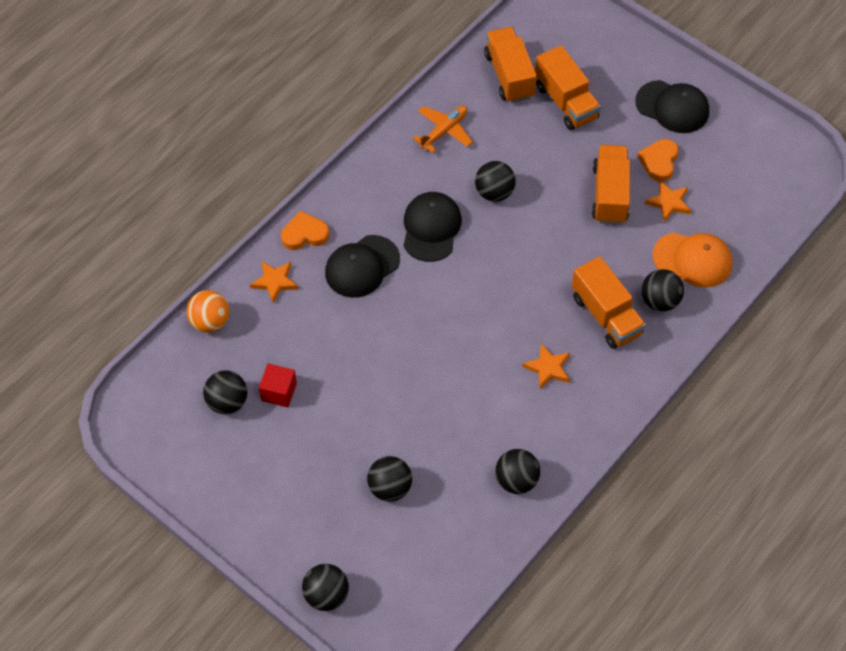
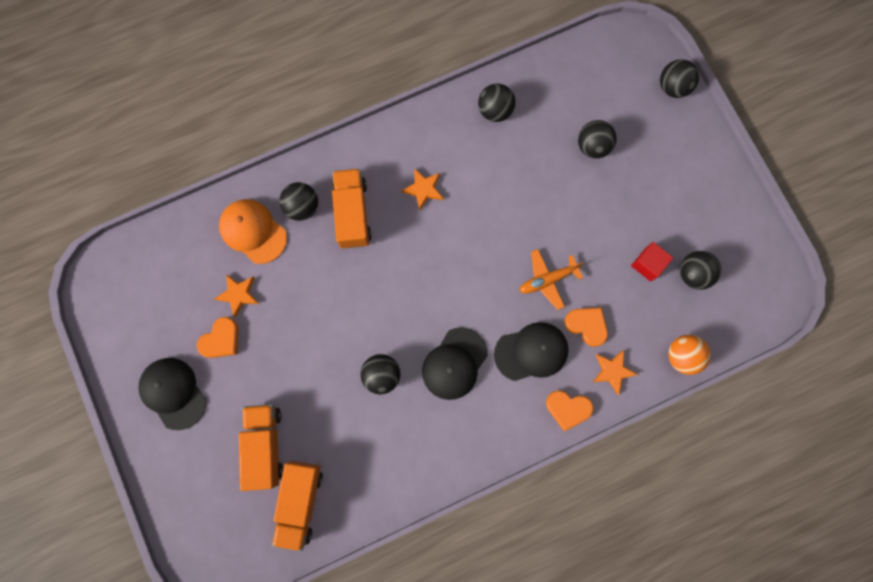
camera: 155 degrees left, 20 degrees up
orange plane [413,105,473,153] -> orange plane moved to [520,249,583,310]
orange truck [592,145,630,224] -> none
none -> orange heart [565,307,608,347]

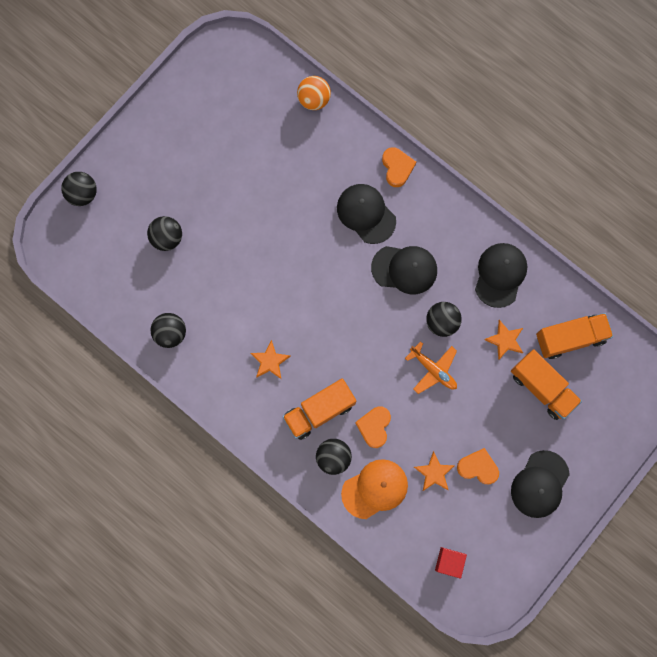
camera: 115 degrees left, 0 degrees up
orange cap [219,199,287,264] -> orange cap turned 135 degrees counterclockwise [341,459,408,519]
orange truck [239,404,283,491] -> orange truck turned 105 degrees counterclockwise [511,349,582,420]
orange plane [520,249,583,310] -> orange plane moved to [405,341,457,394]
orange heart [565,307,608,347] -> orange heart moved to [355,407,391,448]
orange star [593,350,638,395] -> orange star moved to [484,320,523,360]
red cube [631,242,673,282] -> red cube moved to [435,547,467,579]
black ball [680,251,721,290] -> none
none -> black cap [475,243,527,308]

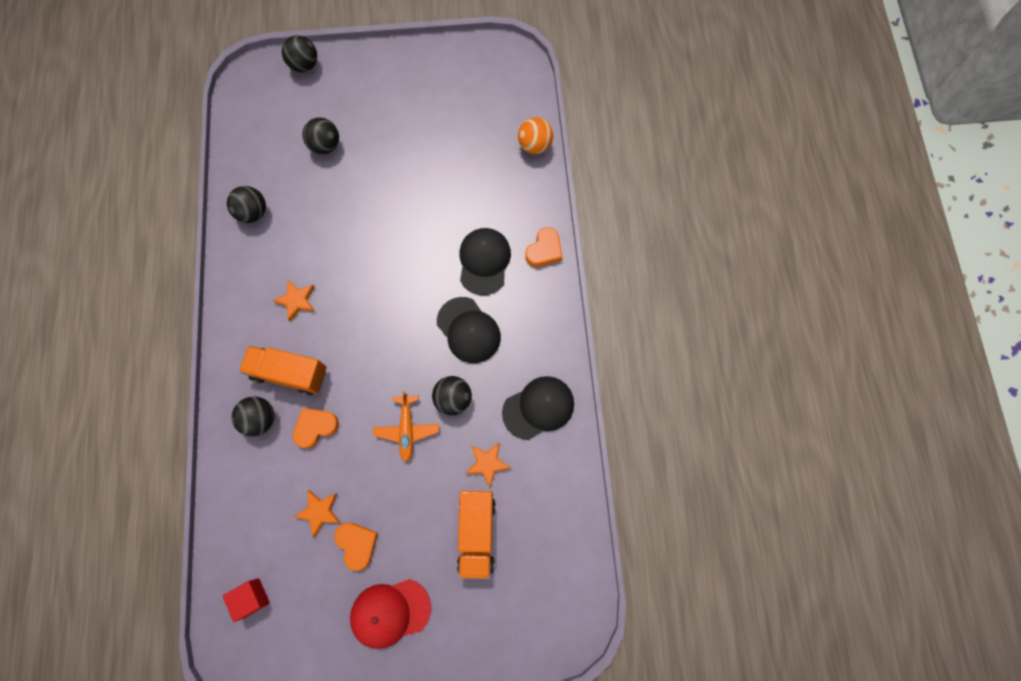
camera: 45 degrees right, 5 degrees down
orange cap [341,459,408,519] -> none
black cap [511,450,570,518] -> red cap [350,579,431,649]
orange truck [536,313,613,359] -> none

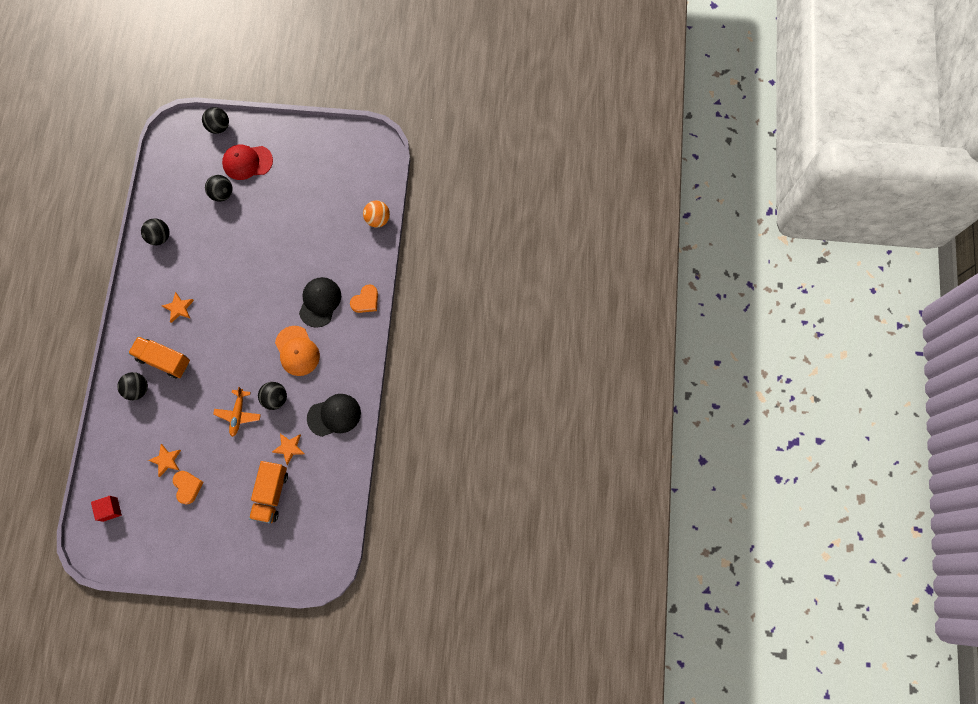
camera: 10 degrees right, 0 degrees up
orange heart [293,408,339,448] -> none
red cap [350,579,431,649] -> red cap moved to [222,145,273,180]
black cap [437,297,501,363] -> orange cap [275,326,320,376]

